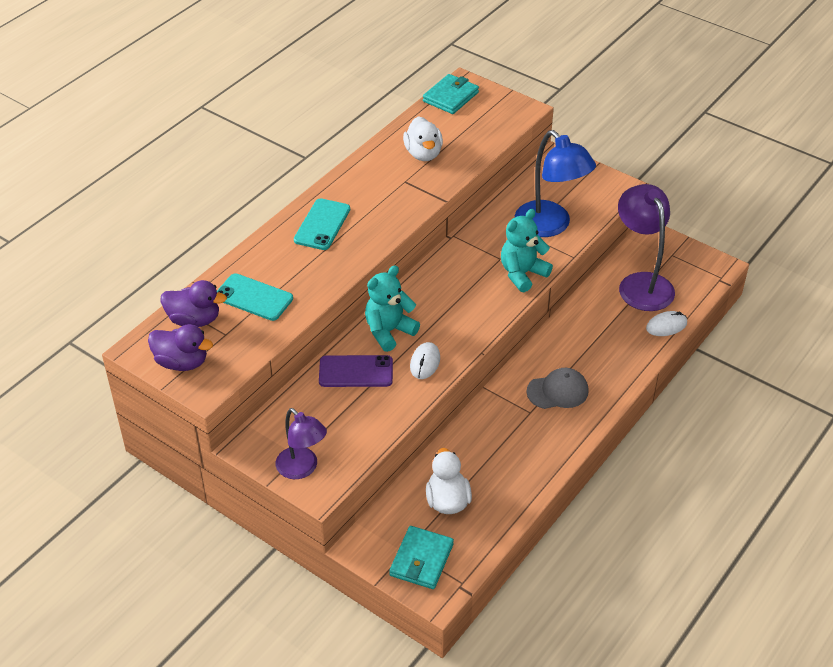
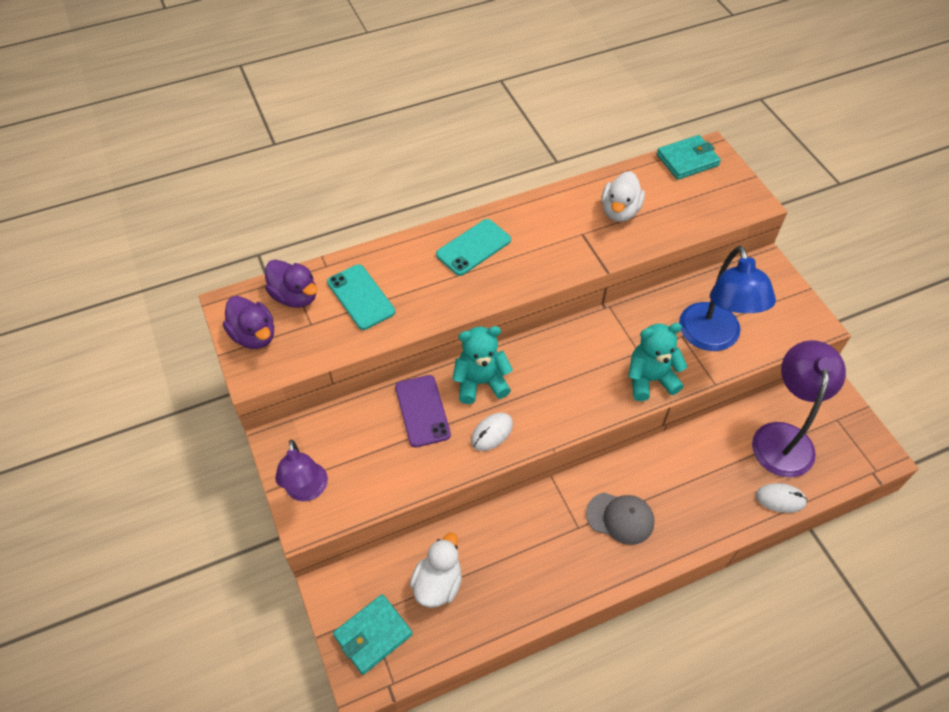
camera: 30 degrees right, 10 degrees up
purple phone [319,355,393,387] -> purple phone turned 45 degrees clockwise [395,375,451,447]

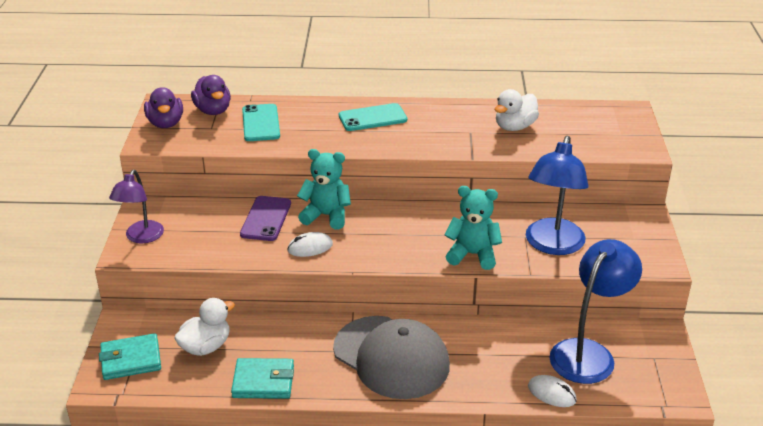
camera: 25 degrees right, 20 degrees down
grey cap [586,492,654,545] -> grey cap [333,316,450,399], size x1.87
turquoise wallet [657,135,721,180] -> turquoise wallet moved to [231,358,294,399]
purple lamp [752,340,846,477] -> blue lamp [549,239,642,384]

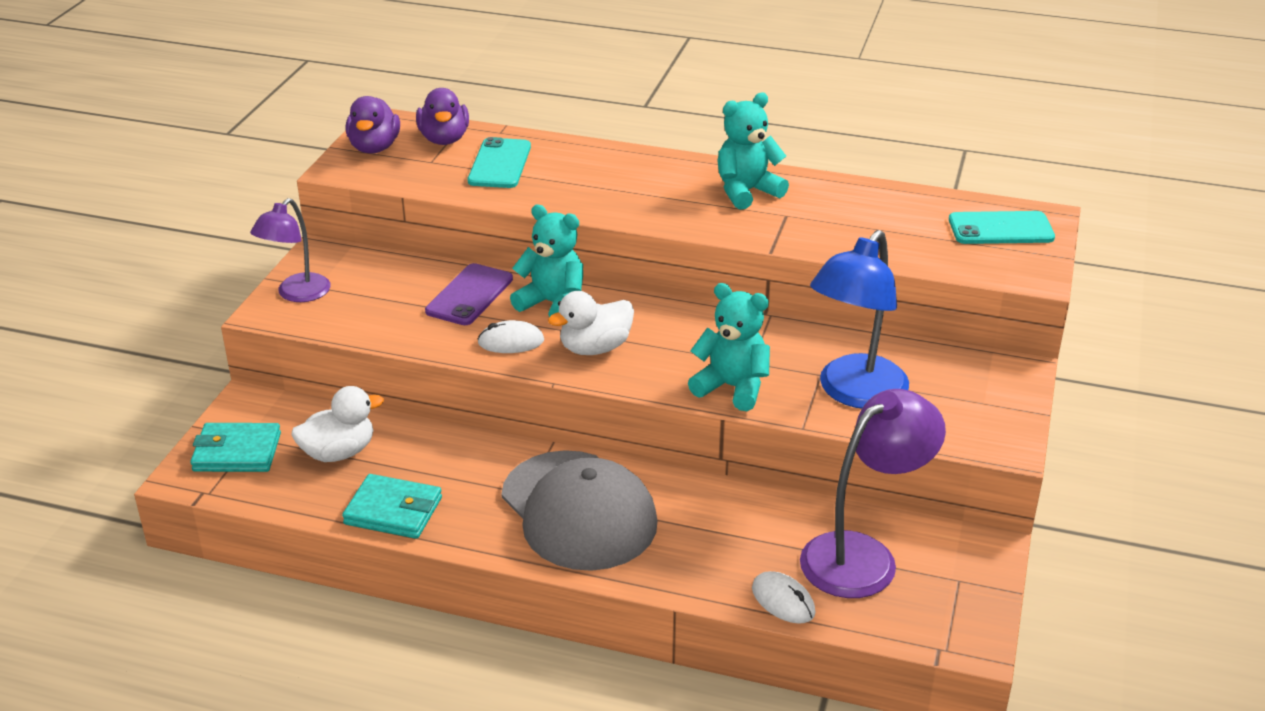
camera: 15 degrees right, 0 degrees up
turquoise phone [339,103,407,131] -> turquoise phone moved to [949,211,1055,244]
white duck [495,89,539,131] -> white duck moved to [548,291,634,355]
blue lamp [549,239,642,384] -> purple lamp [800,389,946,598]
none -> turquoise teddy bear [717,93,789,210]

